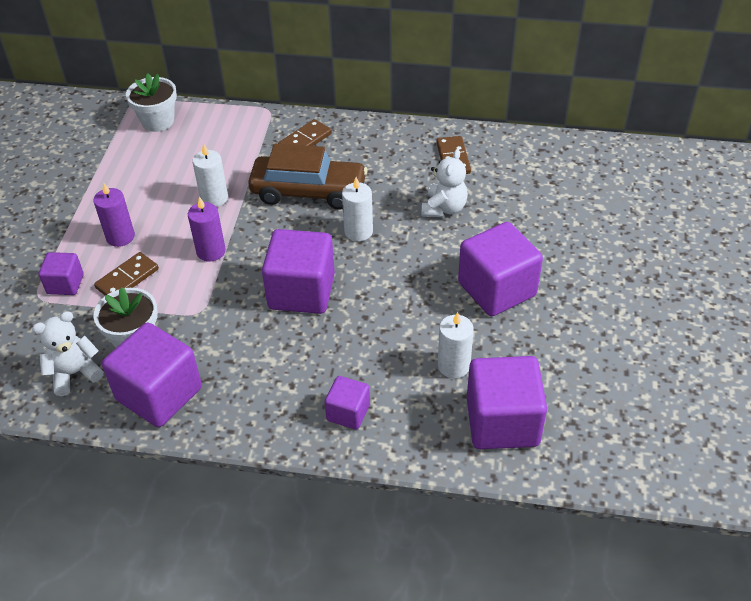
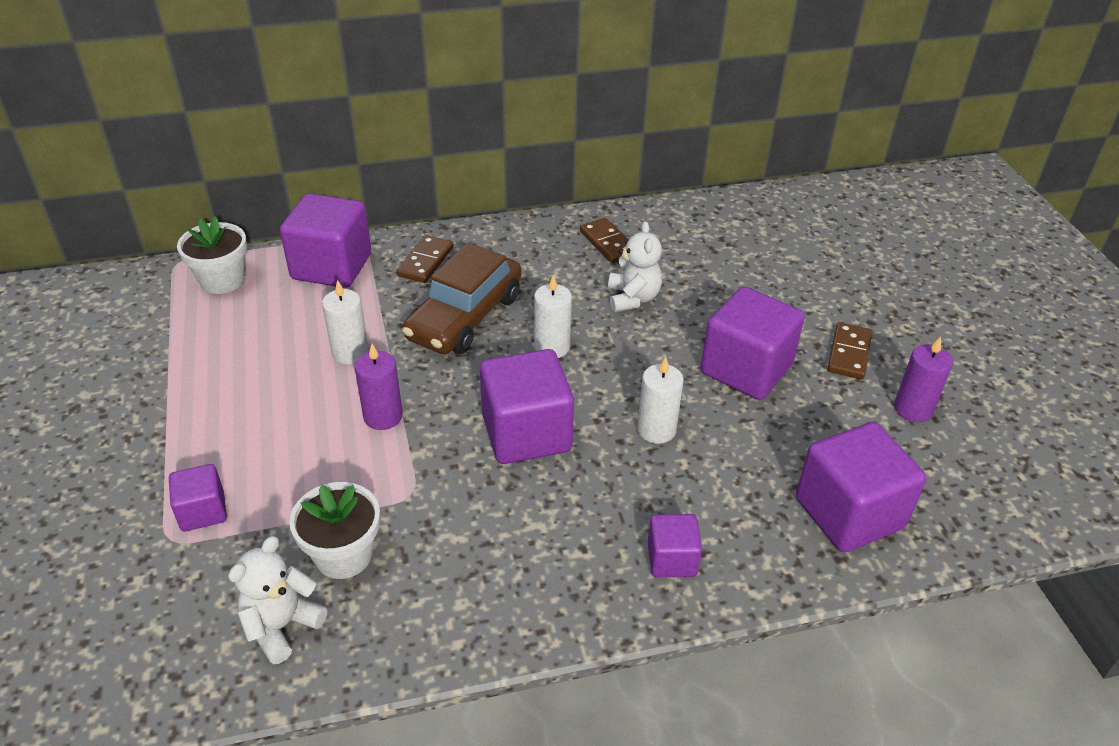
camera: 25 degrees left, 5 degrees down
purple candle [93,182,135,247] -> purple candle moved to [894,337,953,422]
brown domino [94,252,159,295] -> brown domino moved to [828,322,872,379]
purple cube [102,323,202,427] -> purple cube moved to [280,193,371,288]
brown car [248,144,368,210] -> brown car turned 135 degrees clockwise [402,243,522,354]
white candle [438,312,474,378] -> white candle moved to [637,357,684,444]

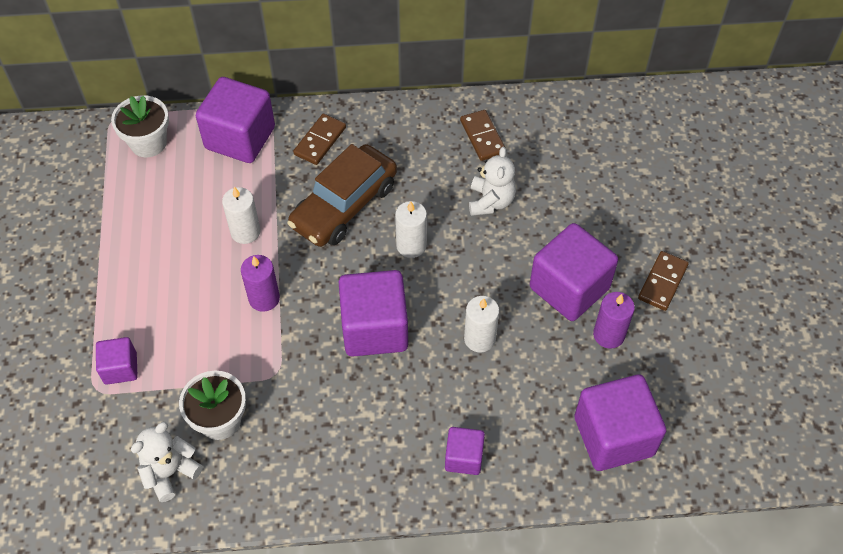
camera: 10 degrees right, 15 degrees up
purple candle [894,337,953,422] -> purple candle moved to [593,292,635,349]

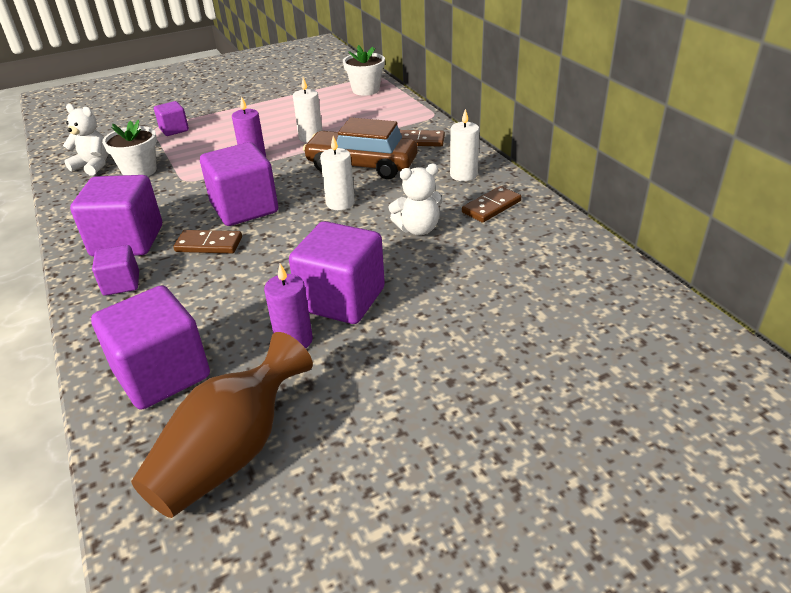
camera: 70 degrees right, 20 degrees down
purple cube [196,77,275,163] -> purple cube moved to [70,175,162,257]
white candle [464,296,499,353] -> white candle moved to [450,109,479,181]
brown domino [638,251,689,311] -> brown domino moved to [173,230,242,254]
none -> brown vase [131,332,313,518]

